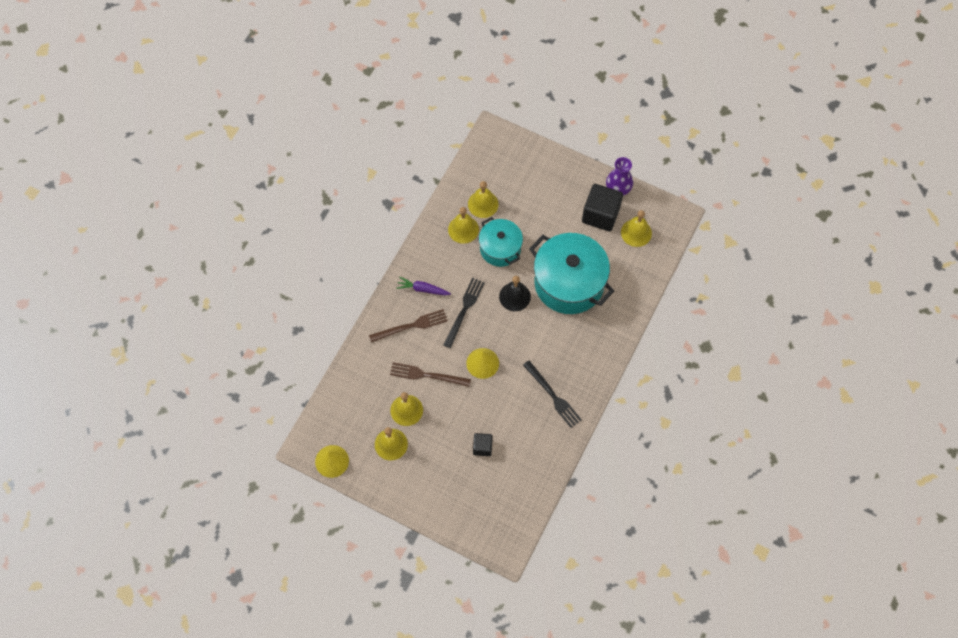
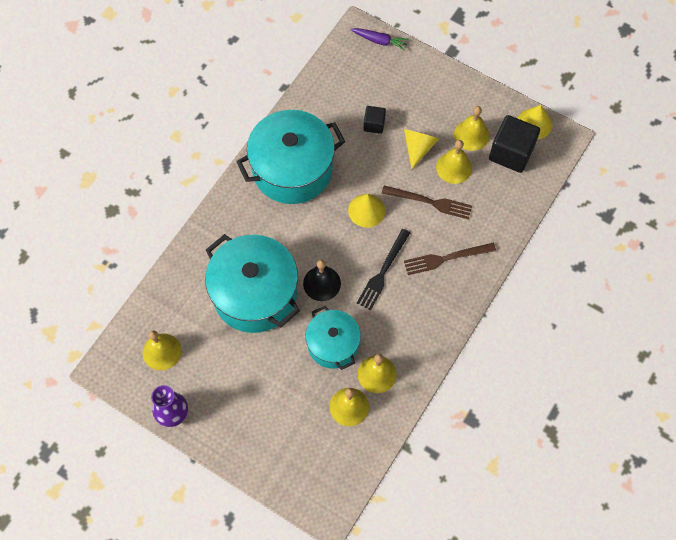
camera: 175 degrees left, 0 degrees up
purple carrot [396,277,451,295] -> purple carrot moved to [350,28,409,51]
black fork [523,360,582,428] -> turquoise pot [236,110,345,204]
black cube [582,184,623,232] -> black cube moved to [489,115,540,173]
none -> yellow cone [404,129,439,169]

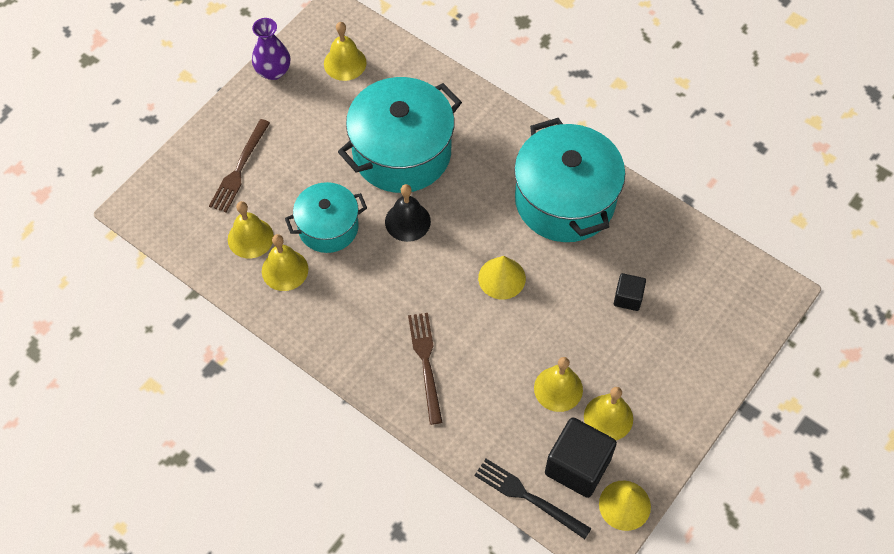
camera: 95 degrees right, 5 degrees down
purple carrot [350,28,409,51] -> none
black fork [356,229,410,311] -> black fork moved to [474,459,592,539]
brown fork [382,185,472,219] -> brown fork moved to [209,119,270,212]
yellow cone [404,129,439,169] -> none

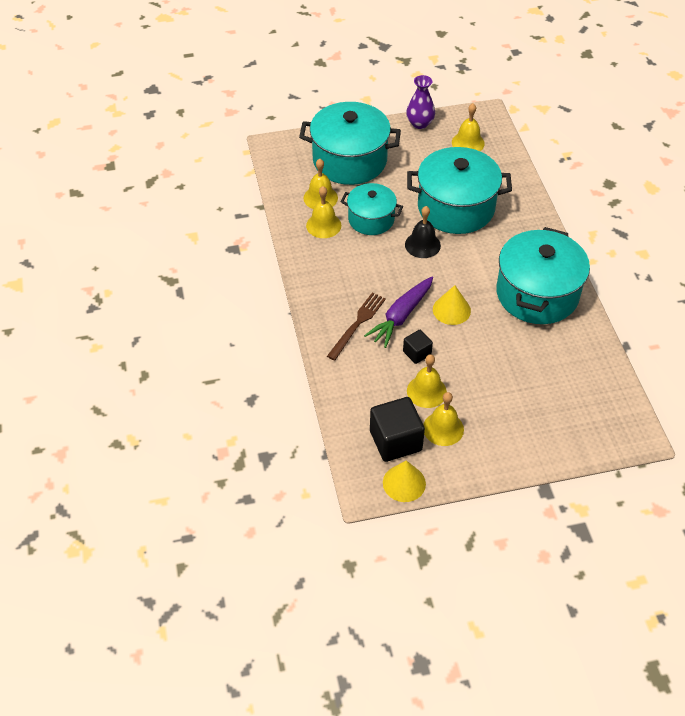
camera: 40 degrees right, 10 degrees down
brown fork [209,119,270,212] -> turquoise pot [299,102,401,185]
black fork [474,459,592,539] -> none
black cube [614,273,646,311] -> black cube moved to [403,330,433,364]
none -> purple carrot [364,277,433,348]

